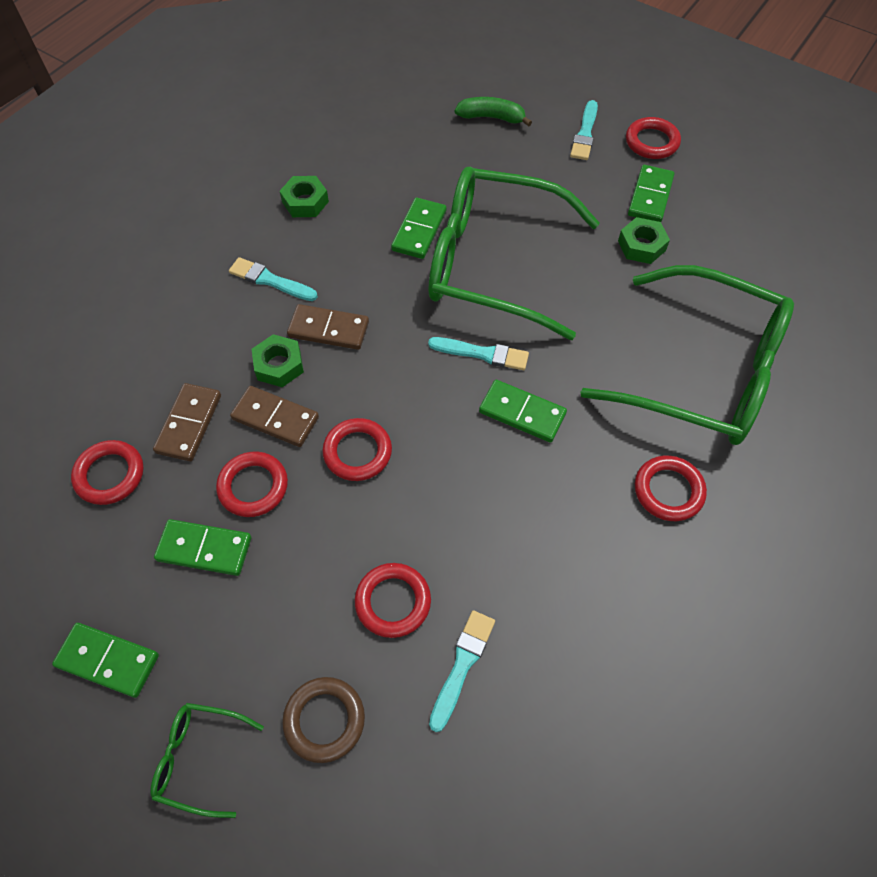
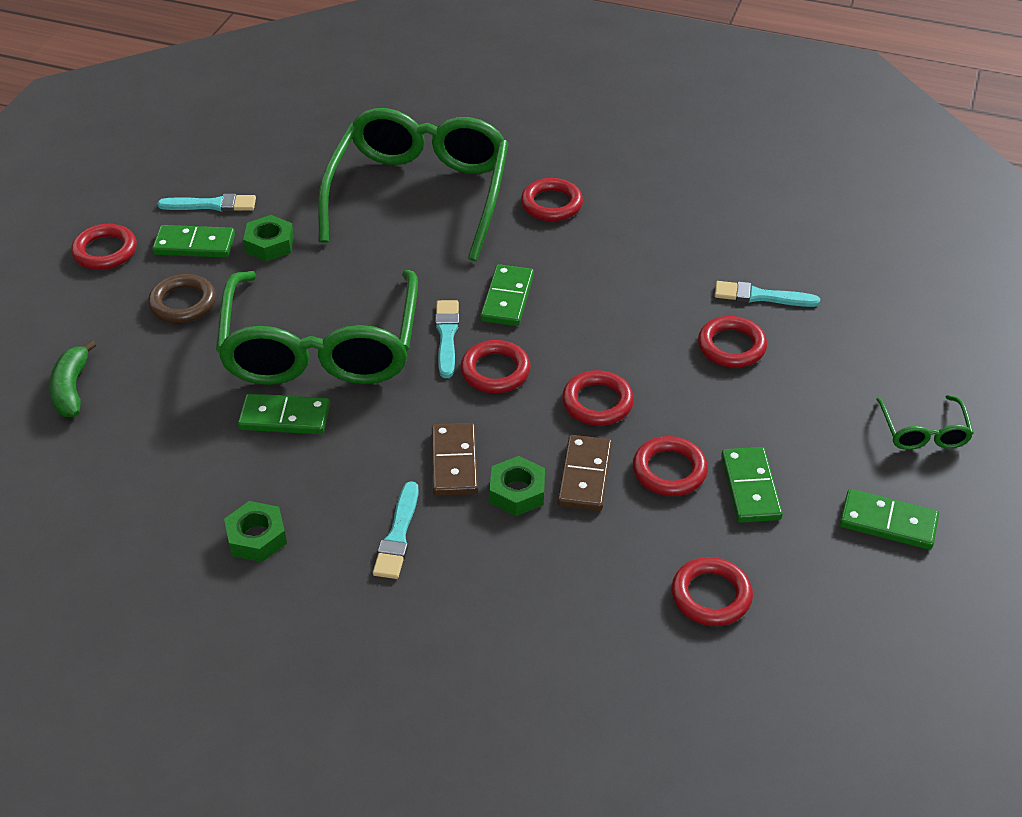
camera: 105 degrees left, 15 degrees down
green domino [52,623,159,698] -> green domino turned 75 degrees counterclockwise [840,489,939,550]
brown domino [153,383,221,461] -> none
brown ring [282,677,365,763] -> brown ring moved to [148,274,216,323]
turquoise brush [570,100,598,160] -> turquoise brush moved to [157,194,256,212]
none -> red ring [460,340,531,393]

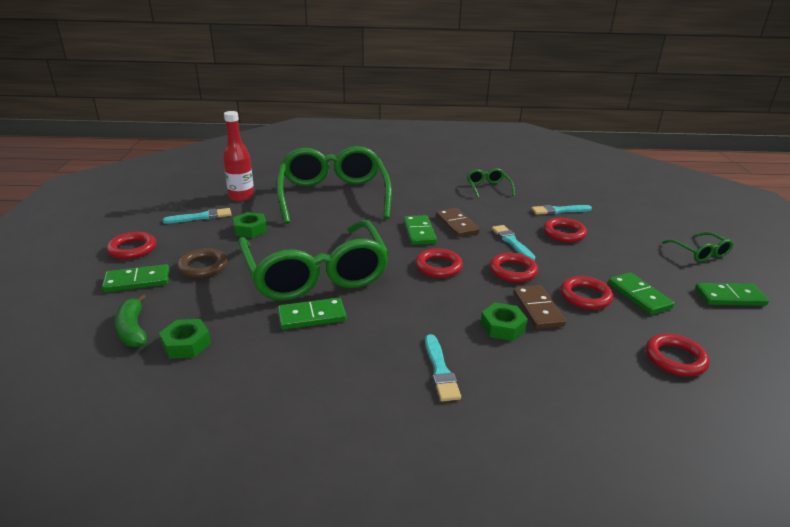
camera: 20 degrees left, 15 degrees down
green domino [152,225,235,258] -> green domino moved to [102,264,169,292]
green nut [224,501,287,562] -> green nut moved to [159,319,211,359]
brown domino [432,423,478,496] -> brown domino moved to [436,208,480,237]
turquoise brush [435,300,459,378] -> turquoise brush moved to [492,225,535,261]
red ring [521,178,583,221] -> none
none -> red bottle [223,111,254,201]
none -> green glasses [467,168,515,198]

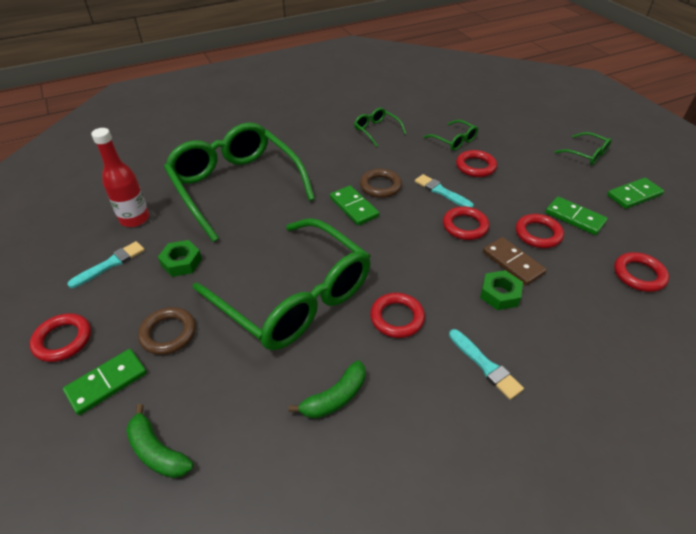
camera: 25 degrees left, 15 degrees up
green nut [159,319,211,359] -> none
green domino [278,298,346,330] -> none
red ring [415,248,463,278] -> red ring moved to [370,293,425,338]
brown domino [436,208,480,237] -> brown ring [360,169,402,198]
turquoise brush [531,205,592,215] -> green glasses [423,120,478,151]
none -> green banana [288,361,365,419]

